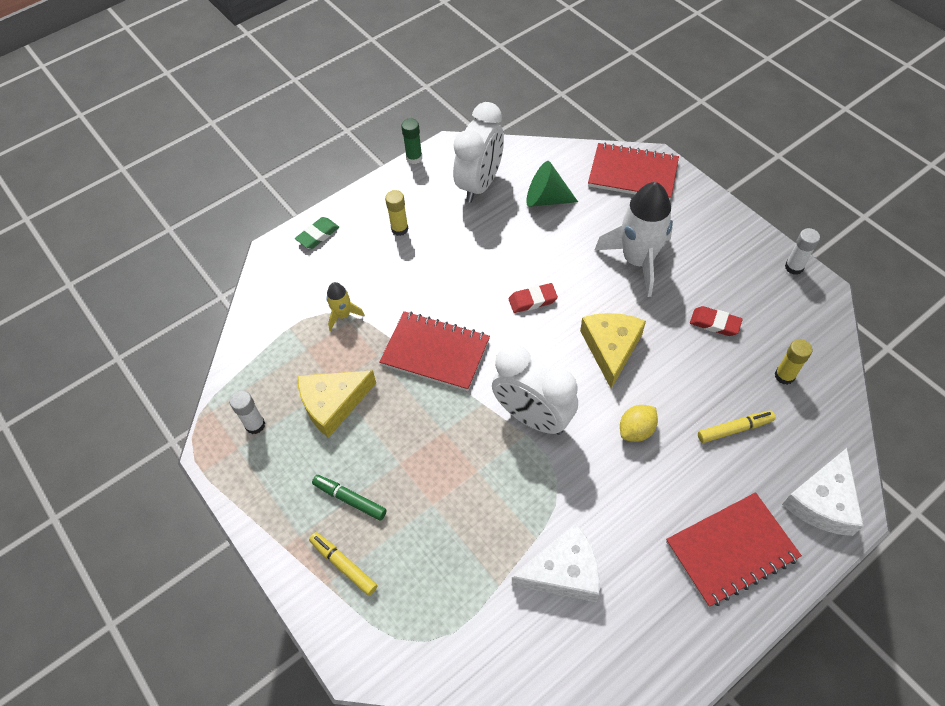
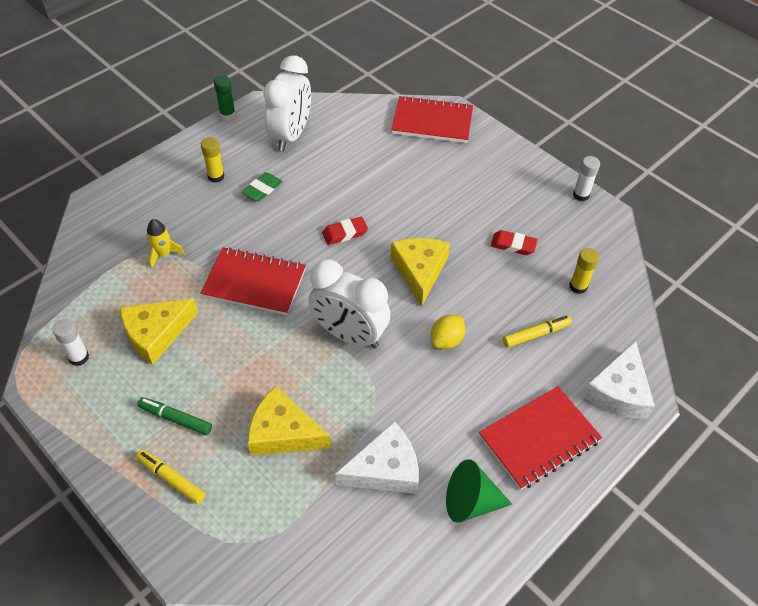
camera: 10 degrees left, 5 degrees down
green eraser [295,217,339,249] -> green eraser moved to [242,172,282,202]
green cone [526,161,578,207] -> green cone moved to [446,459,512,523]
white rocket [595,182,673,297] -> none
none -> yellow cheese [248,386,330,456]

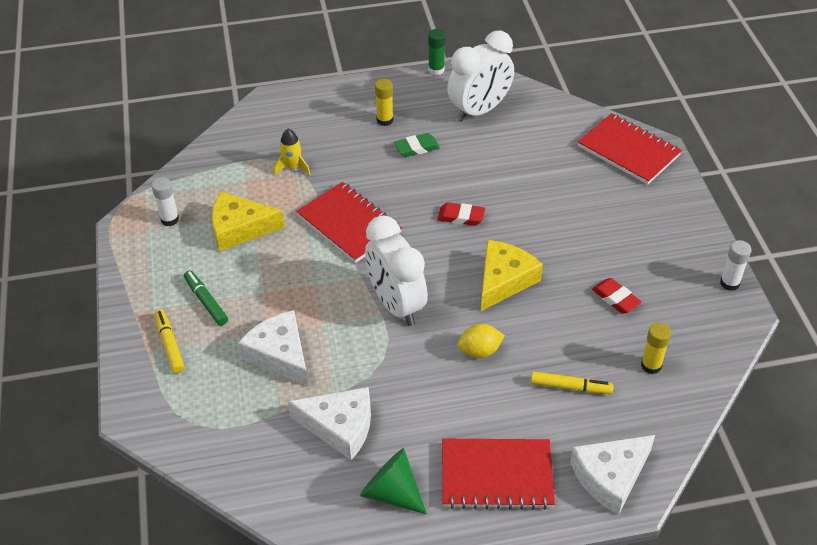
camera: 35 degrees right, 5 degrees down
yellow cheese [248,386,330,456] -> white cheese [238,310,308,386]

